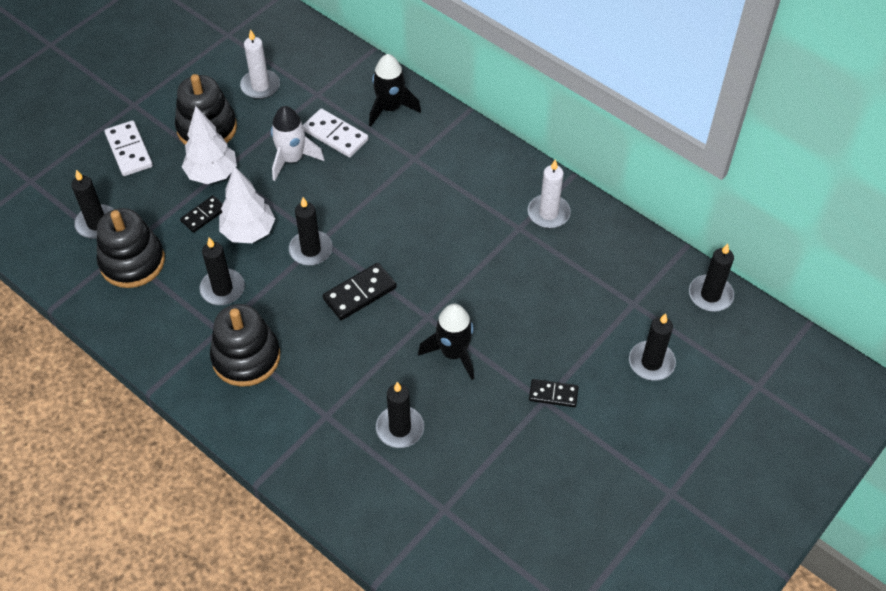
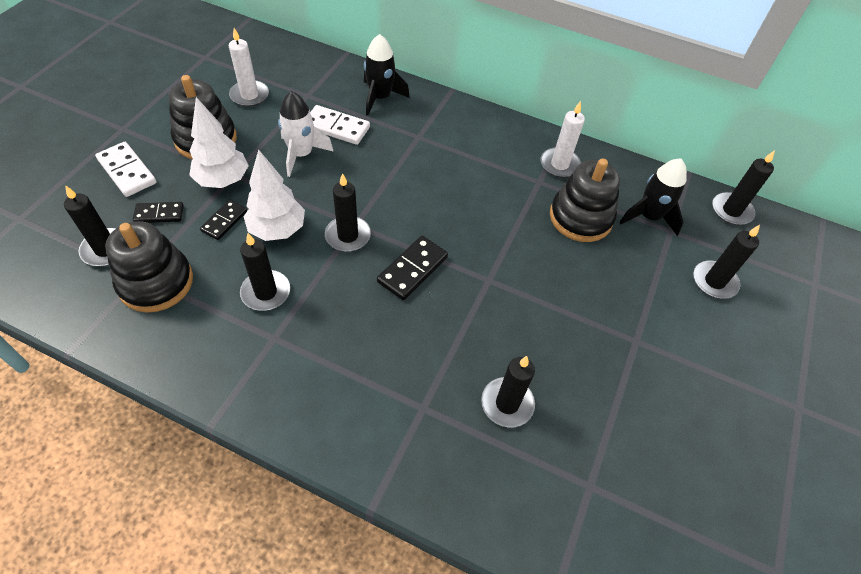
camera: 20 degrees left, 0 degrees up
black stacking toy [210,304,280,387] -> black stacking toy moved to [550,158,620,242]
black rocket [418,304,474,380] -> black rocket moved to [619,158,687,236]
black domino [529,379,579,407] -> black domino moved to [133,202,184,223]

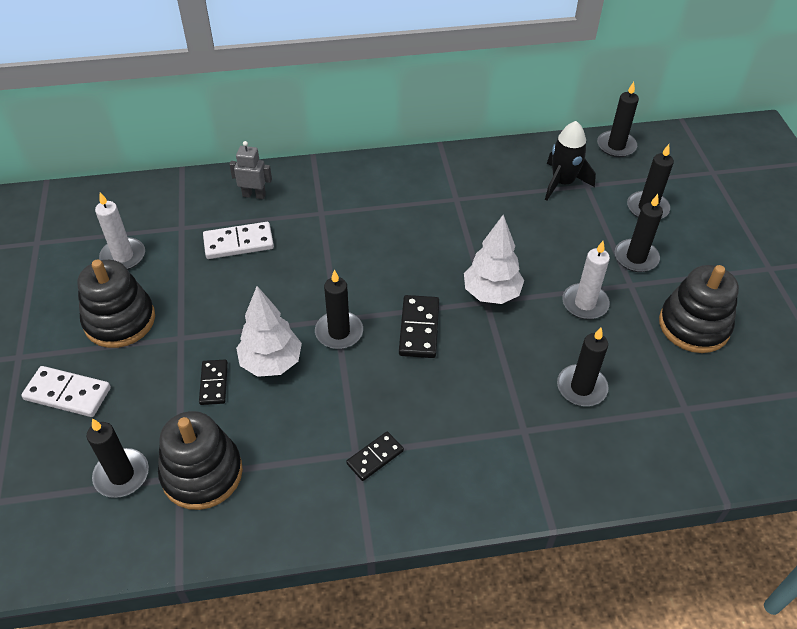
camera: 30 degrees left, 5 degrees down
black domino [133,202,184,223] -> black domino moved to [346,432,404,481]
white tree [189,97,249,188] -> white tree moved to [464,215,524,304]
black candle [240,233,290,311] -> black candle moved to [615,194,663,272]
white rocket [278,91,334,177] -> none
black rocket [364,34,410,116] -> grey robot [229,141,272,199]
white candle [541,101,585,178] -> white candle moved to [562,241,610,319]
black stacking toy [550,158,620,242] -> black stacking toy moved to [659,265,739,353]

